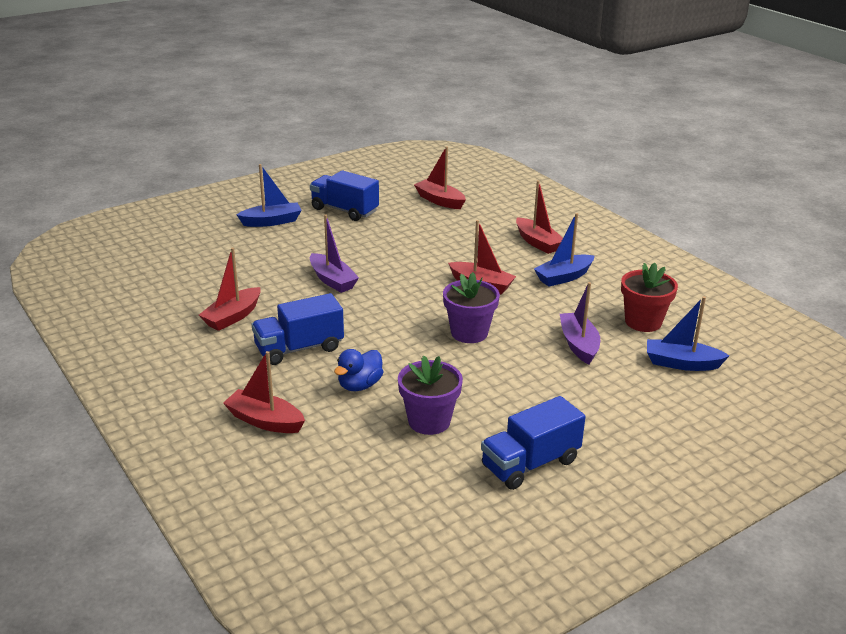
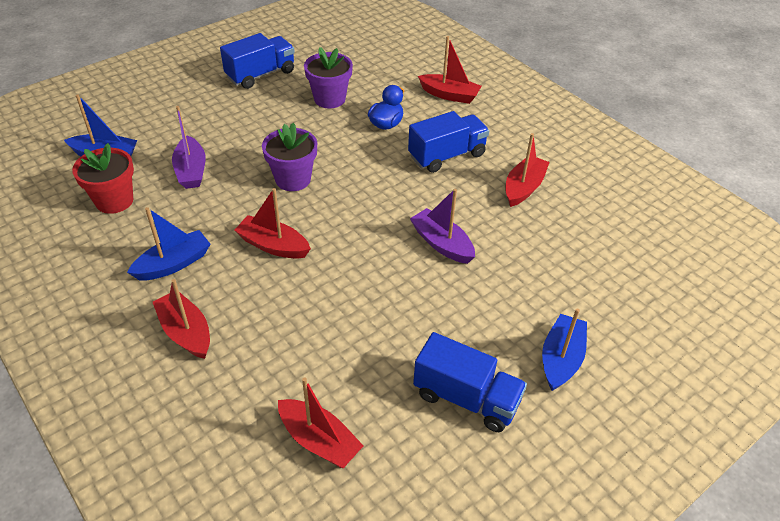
camera: 175 degrees right, 15 degrees up
blue boat [237,164,302,227] -> blue boat turned 135 degrees clockwise [542,309,587,391]

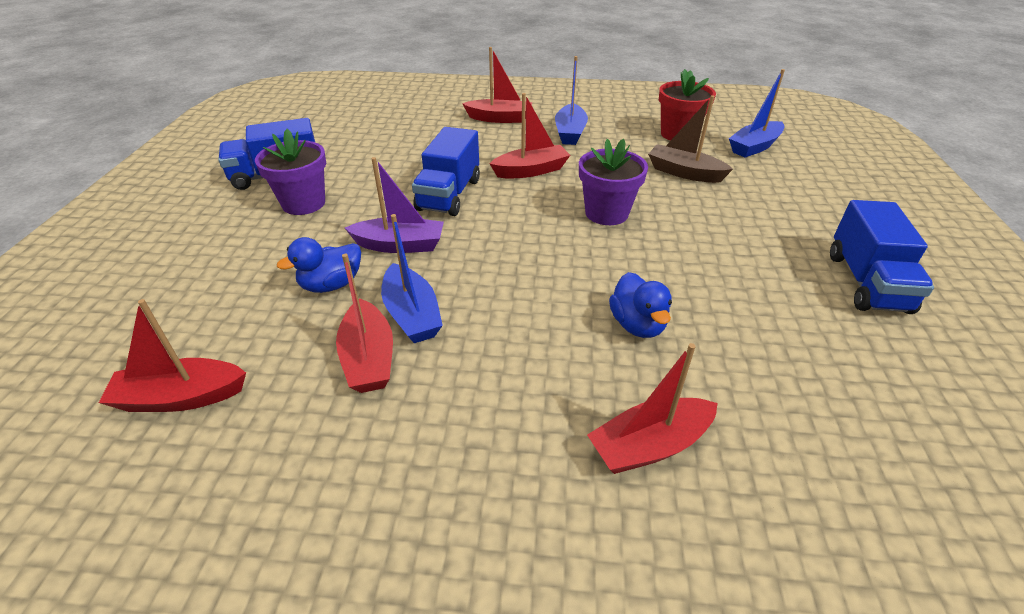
camera: 135 degrees right, 5 degrees down
purple boat [172,106,206,189] -> brown boat [648,95,733,183]
red boat [278,377,364,468] -> red boat moved to [99,299,246,412]
purple flower pot [304,47,353,108] -> purple flower pot moved to [255,129,326,215]
blue truck [408,111,489,173] -> blue truck moved to [412,127,480,216]
blue boat [542,309,587,391] -> blue boat moved to [381,214,443,343]
none -> blue duck [277,237,361,293]

